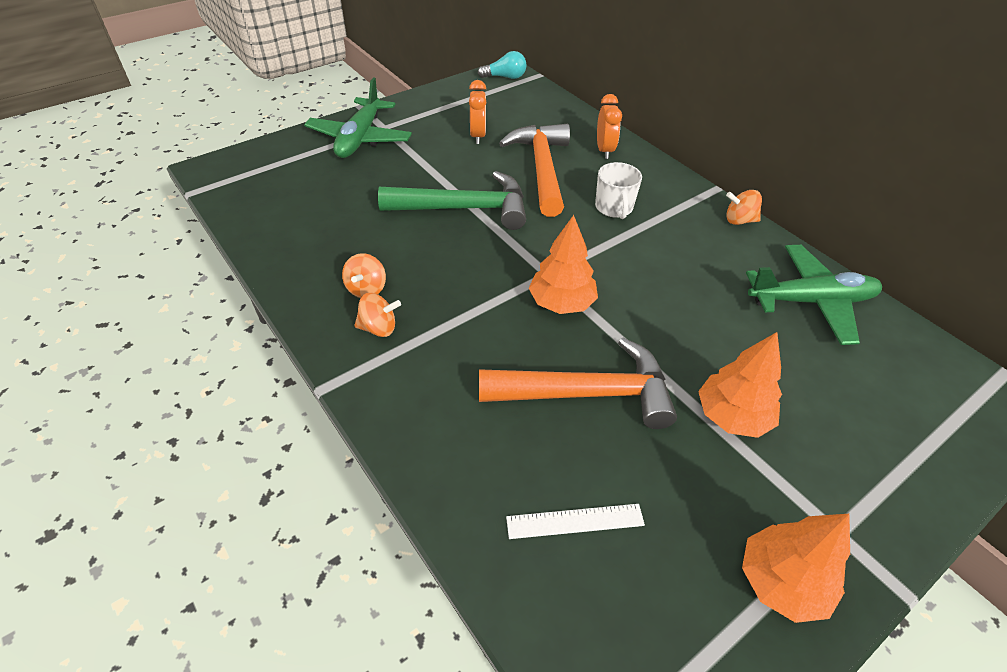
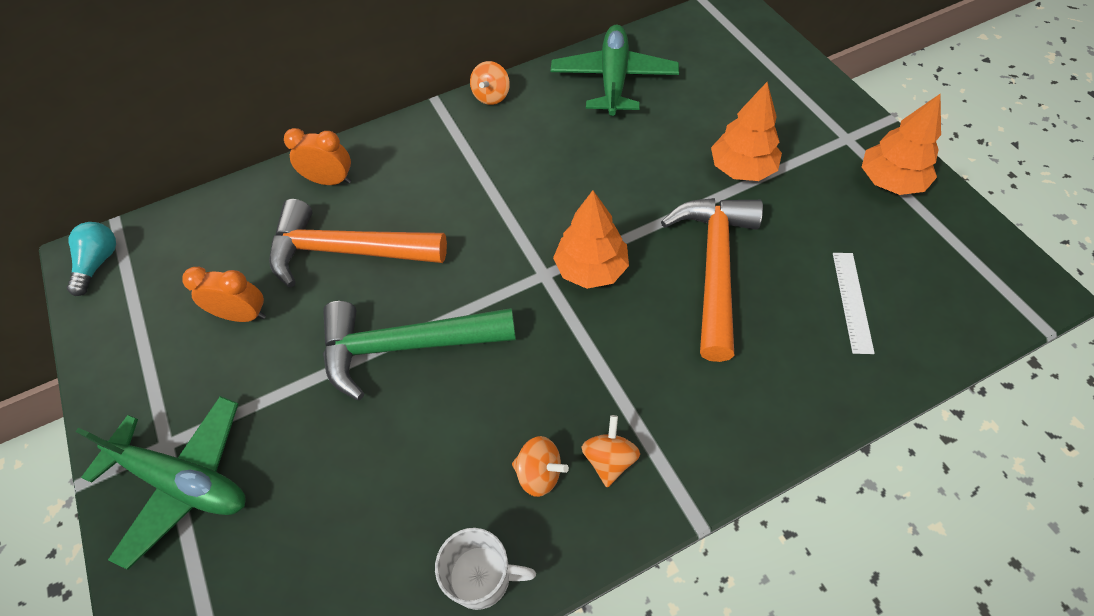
camera: 75 degrees left, 10 degrees up
green hammer [378,171,526,230] -> green hammer turned 105 degrees counterclockwise [323,301,516,400]
white mug [595,162,642,219] -> white mug moved to [435,528,536,610]

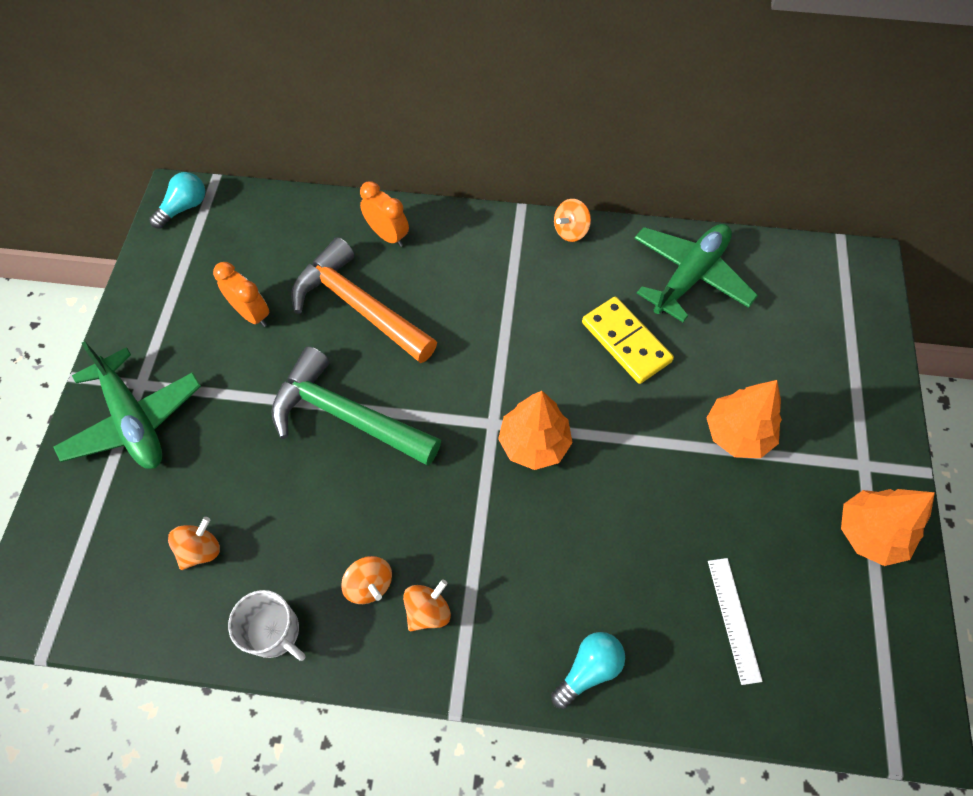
camera: 30 degrees right, 5 degrees up
orange hammer [661,198,763,362] -> none
white ruler [833,253,875,354] -> white ruler turned 45 degrees counterclockwise [708,558,763,685]
none -> orange spinning top [168,517,220,570]
none -> turquoise light bulb [551,632,625,709]
none -> yellow domino [582,297,674,384]

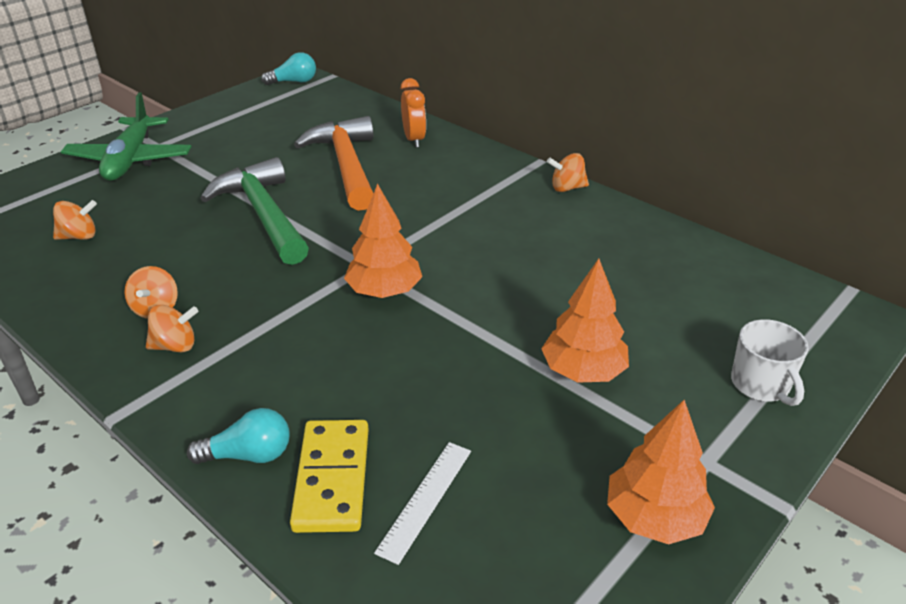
camera: 35 degrees right, 25 degrees down
orange clock [213,262,269,327] -> none
white mug [228,590,306,661] -> white mug moved to [731,319,809,406]
yellow domino [582,297,674,384] -> yellow domino moved to [290,420,369,533]
green plane [634,224,758,322] -> none

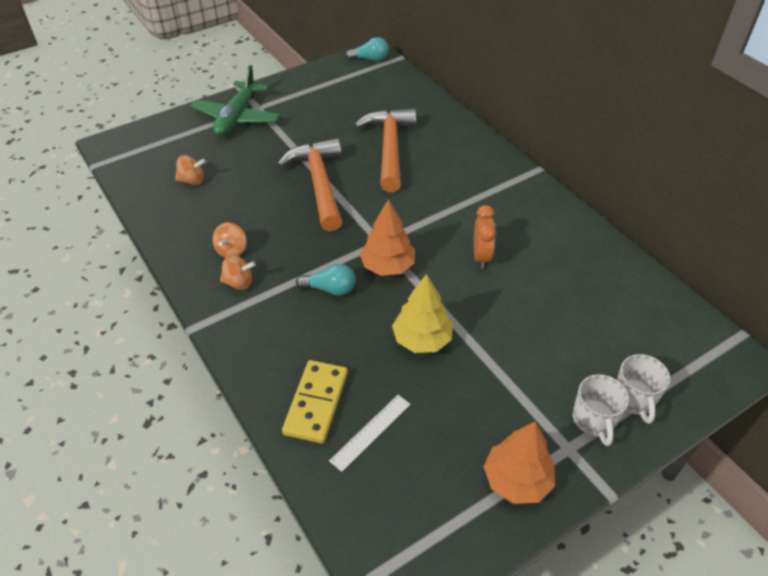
camera: 15 degrees right, 10 degrees up
turquoise light bulb [187,408,290,464] -> turquoise light bulb moved to [296,264,356,296]
green hammer [200,157,309,265] -> orange hammer [278,138,342,231]
orange clock [401,78,426,148] -> orange clock moved to [474,205,496,269]
orange tree [541,259,629,383] -> none
orange spinning top [547,153,589,192] -> none
none -> yellow tree [392,274,453,353]
none -> white mug [573,374,629,446]

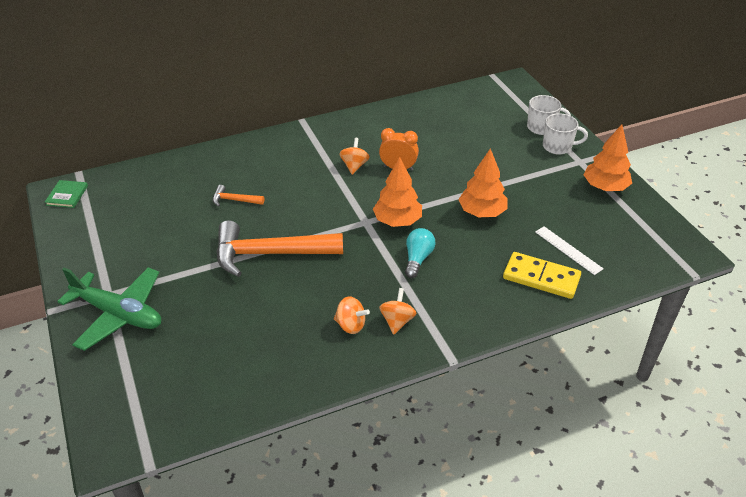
camera: 80 degrees left, 5 degrees down
orange spinning top [175,155,206,185] -> orange spinning top moved to [339,138,370,175]
turquoise light bulb [345,37,389,61] -> green book [45,180,88,208]
orange hammer [355,108,416,192] -> orange hammer [213,185,264,207], size x0.44
yellow tree [392,274,453,353] -> orange tree [458,148,507,217]

